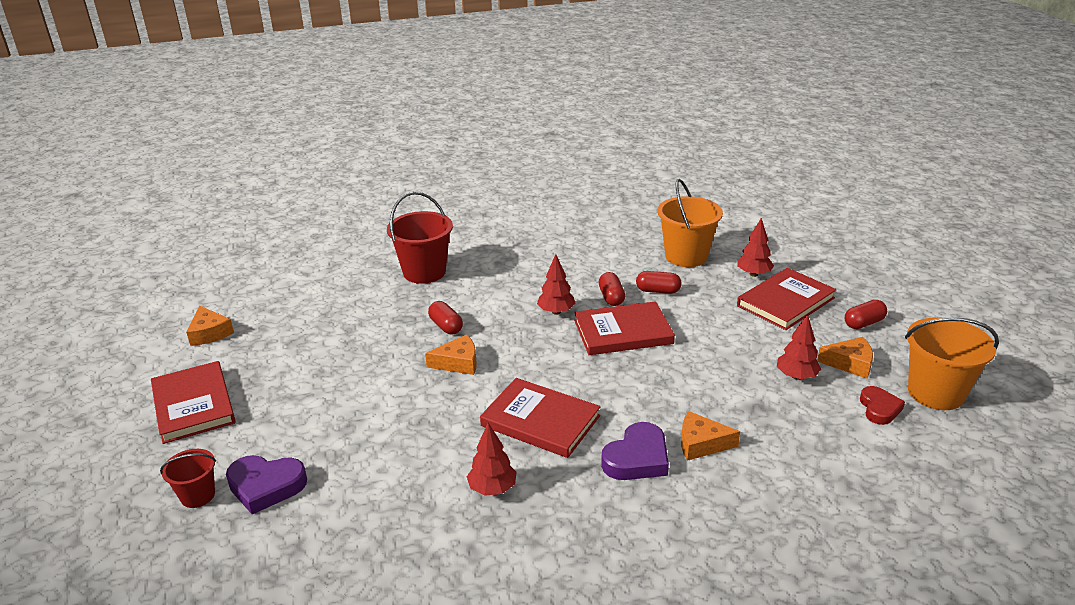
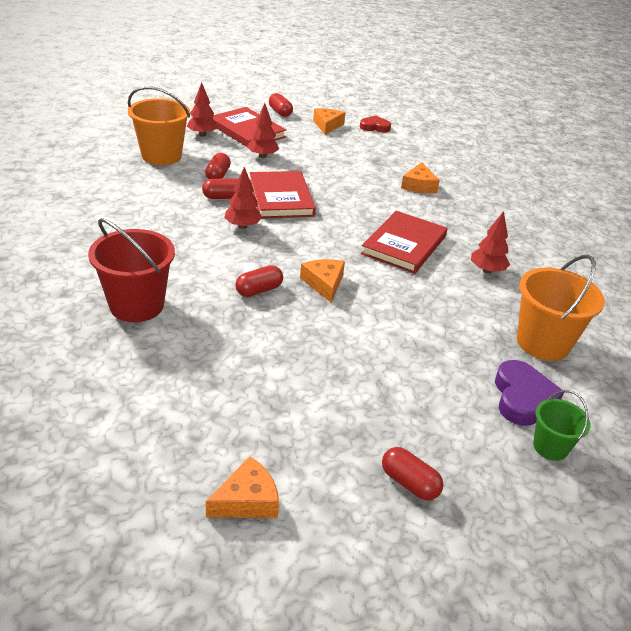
camera: 95 degrees left, 5 degrees up
red book [151,361,236,444] -> red capsule [382,447,444,500]
red bucket [160,449,216,508] -> green bucket [533,390,591,461]
purple heart [601,422,669,480] -> none
red tree [777,314,821,380] -> red tree moved to [247,103,279,158]
orange bucket [905,317,999,410] -> orange bucket moved to [517,255,605,361]

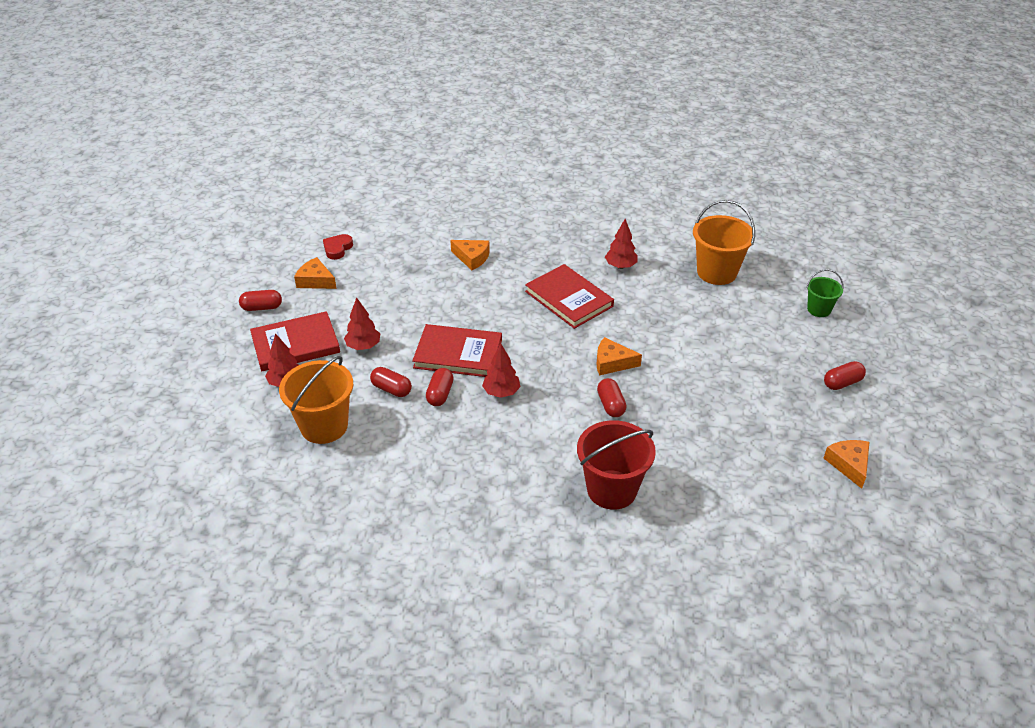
camera: 65 degrees left, 5 degrees up
purple heart [495,360,564,426] -> none

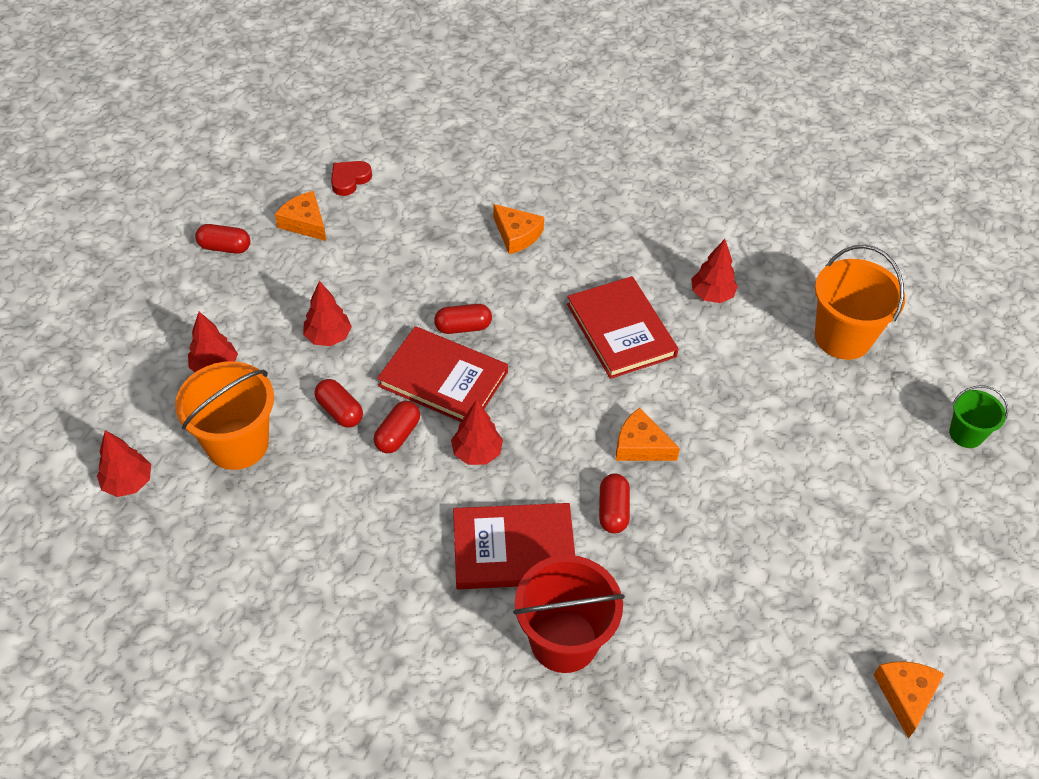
camera: 15 degrees right, 10 degrees up
red book [250,311,340,371] -> red book moved to [453,503,575,590]
red capsule [824,361,866,390] -> red capsule moved to [434,304,492,334]
none -> red tree [97,430,151,497]

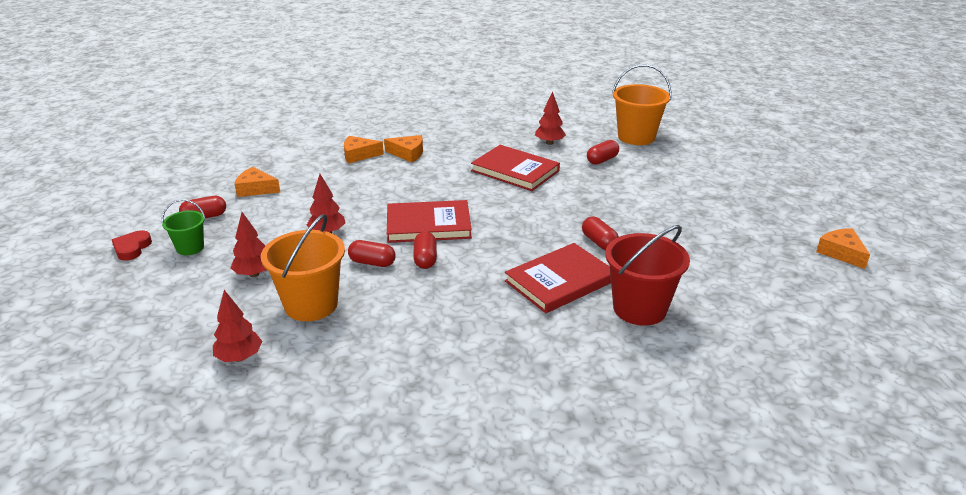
camera: 30 degrees left, 20 degrees down
red heart [331,161,372,196] -> red heart moved to [112,230,152,261]
red capsule [434,304,492,334] -> red capsule moved to [587,140,619,165]
red tree [451,400,503,465] -> none
orange cheese [616,408,680,461] -> orange cheese moved to [344,136,384,164]
green bucket [949,385,1008,448] -> green bucket moved to [162,199,206,255]

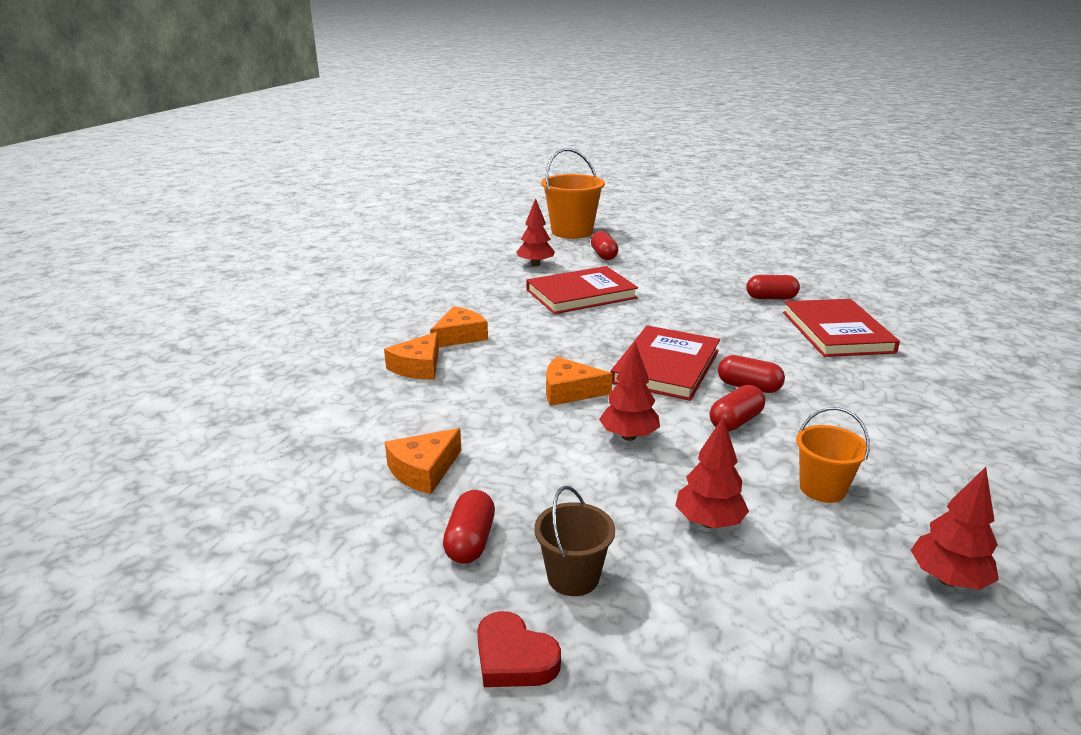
camera: 60 degrees left, 5 degrees down
green bucket [162,199,206,255] -> brown bucket [534,486,615,596]
orange bucket [261,214,345,321] -> orange bucket [796,407,870,503], size x0.56
red bucket [605,225,690,326] -> none
orange cheese [816,228,870,269] -> orange cheese moved to [546,357,613,406]

